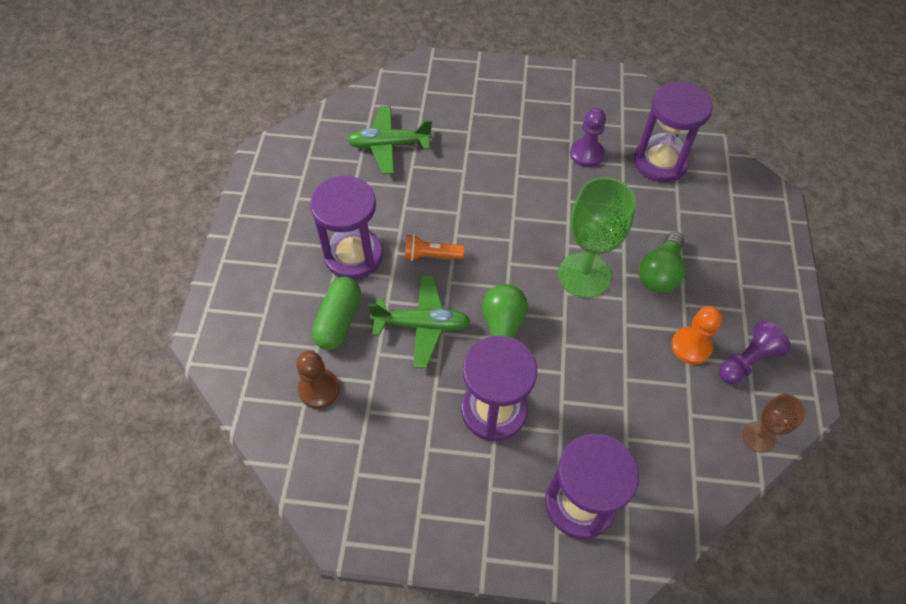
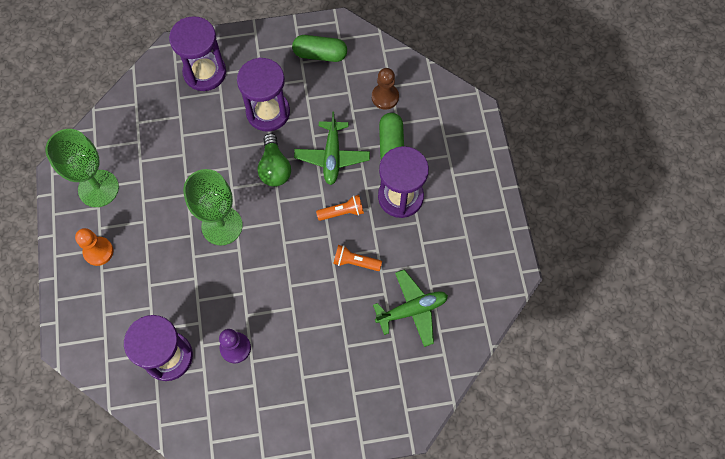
camera: 165 degrees right, 10 degrees up
green plane [368,275,470,368] -> green plane turned 75 degrees counterclockwise [294,112,370,185]
green light bulb [639,232,685,293] -> none
orange pawn [671,306,722,364] -> orange pawn moved to [75,228,113,266]
purple pawn [719,320,791,384] -> green goblet [45,129,119,207]
brown goblet [742,394,806,453] -> none
none -> green capsule [292,35,347,62]
none -> orange flashlight [333,245,382,271]

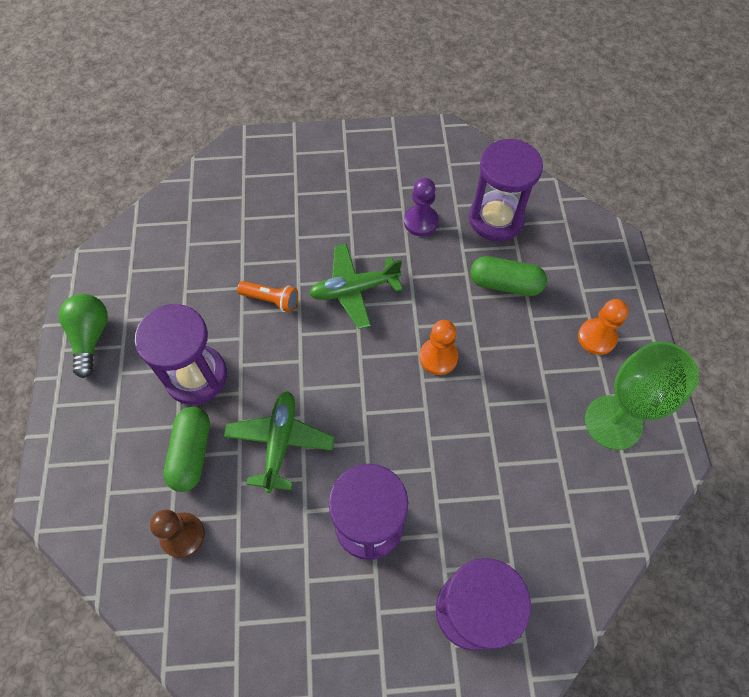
camera: 175 degrees left, 5 degrees down
green goblet [183,169,243,245] -> orange pawn [419,320,458,375]
green light bulb [257,133,291,187] -> green light bulb moved to [59,294,108,378]
green capsule [292,35,347,62] -> green capsule moved to [470,256,547,296]
orange flashlight [316,195,364,221] -> none
green plane [373,270,448,347] -> green plane moved to [309,244,402,329]

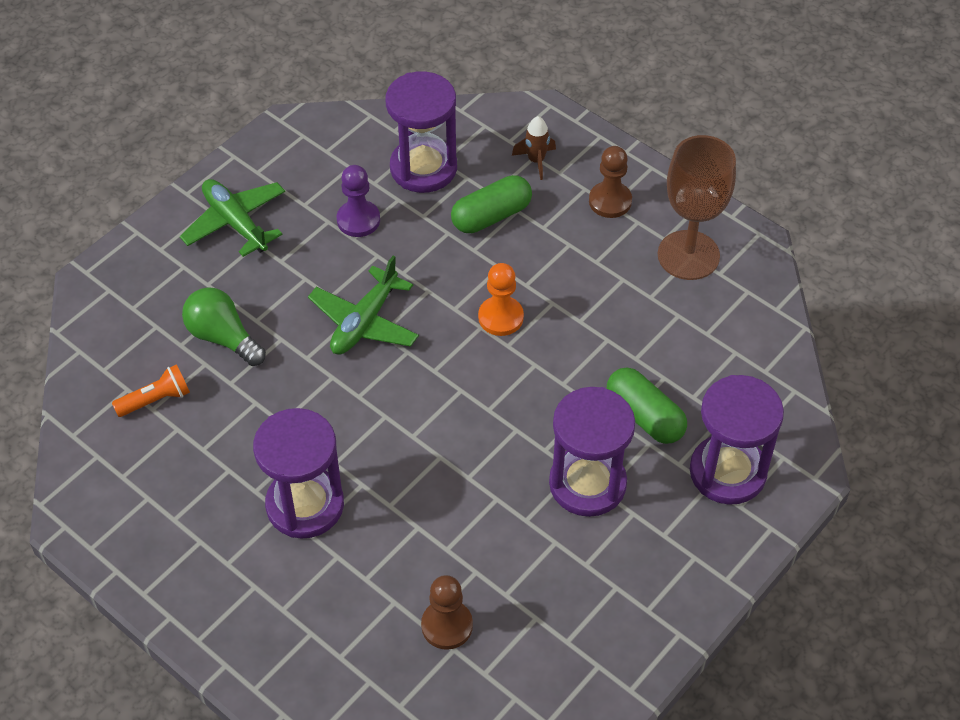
camera: 45 degrees left, 10 degrees down
green light bulb [59,294,108,378] -> green light bulb moved to [182,287,266,366]
green capsule [164,407,210,492] -> green capsule moved to [607,368,687,444]
green plane [224,391,335,493] -> green plane moved to [180,179,285,257]
orange flashlight [237,281,298,313] -> orange flashlight moved to [112,364,190,417]
orange pawn [578,299,628,355] -> brown pawn [589,146,632,218]
green goblet [585,341,699,450] -> brown goblet [658,135,736,280]
none -> brown rocket [512,116,556,180]

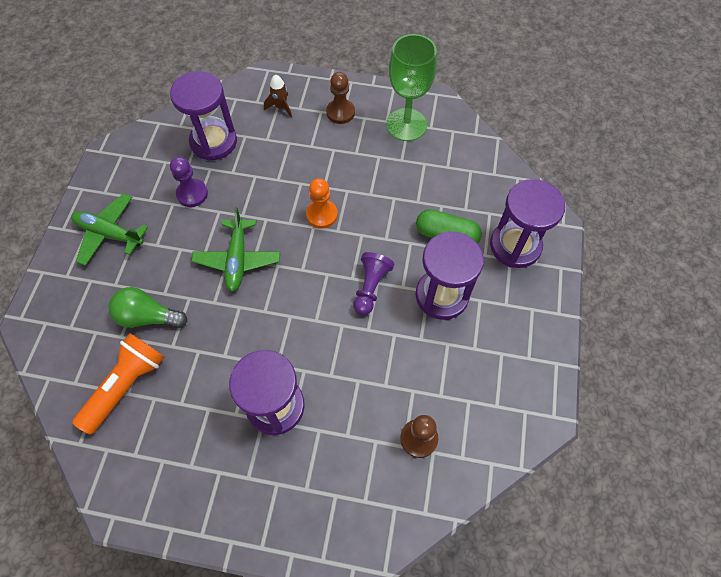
camera: 30 degrees left, 10 degrees up
orange flashlight [112,364,190,417] -> orange flashlight [72,333,164,435], size x1.72
green capsule [451,175,532,233] -> none
brown goblet [658,135,736,280] -> green goblet [386,34,437,141]
none -> purple pawn [353,252,394,315]

